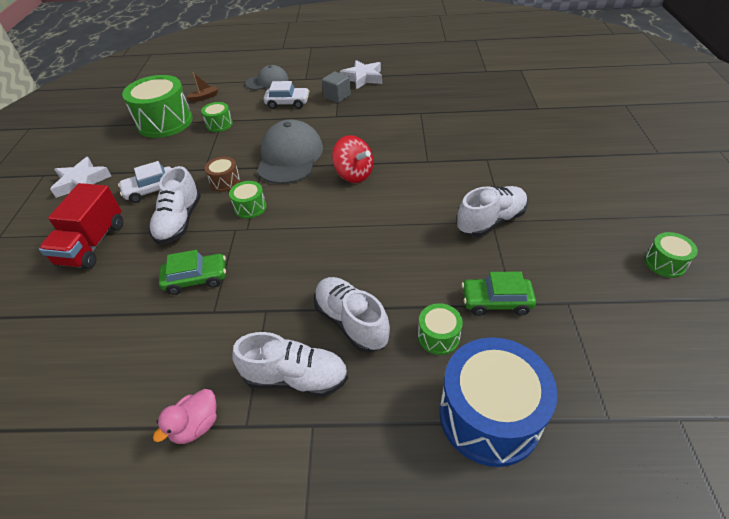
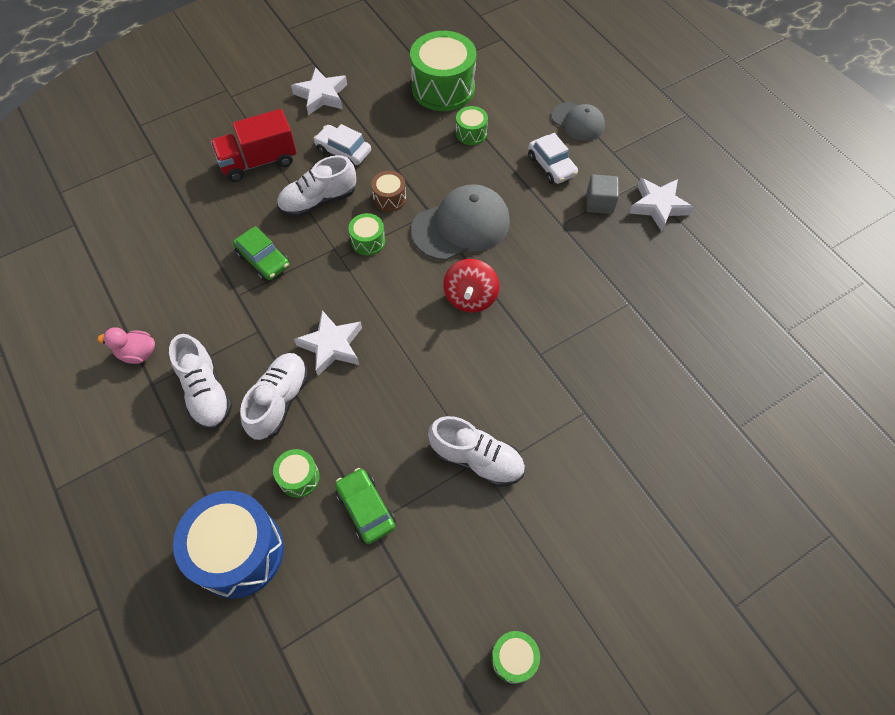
camera: 55 degrees right, 15 degrees up
brown boat [186,72,218,102] -> none
none -> white star [294,310,362,376]

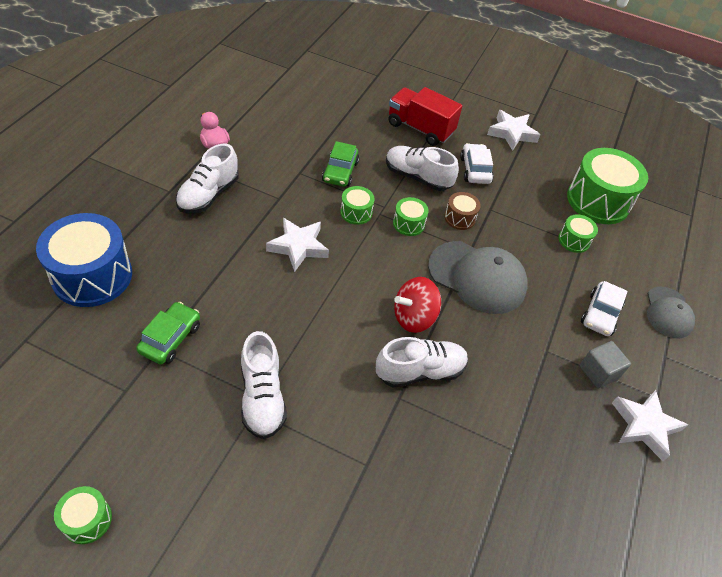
camera: 50 degrees right, 10 degrees down
white shoe [240,353,308,440] -> white shoe moved to [376,337,468,387]
green drum [273,449,320,498] -> green drum moved to [340,186,375,225]

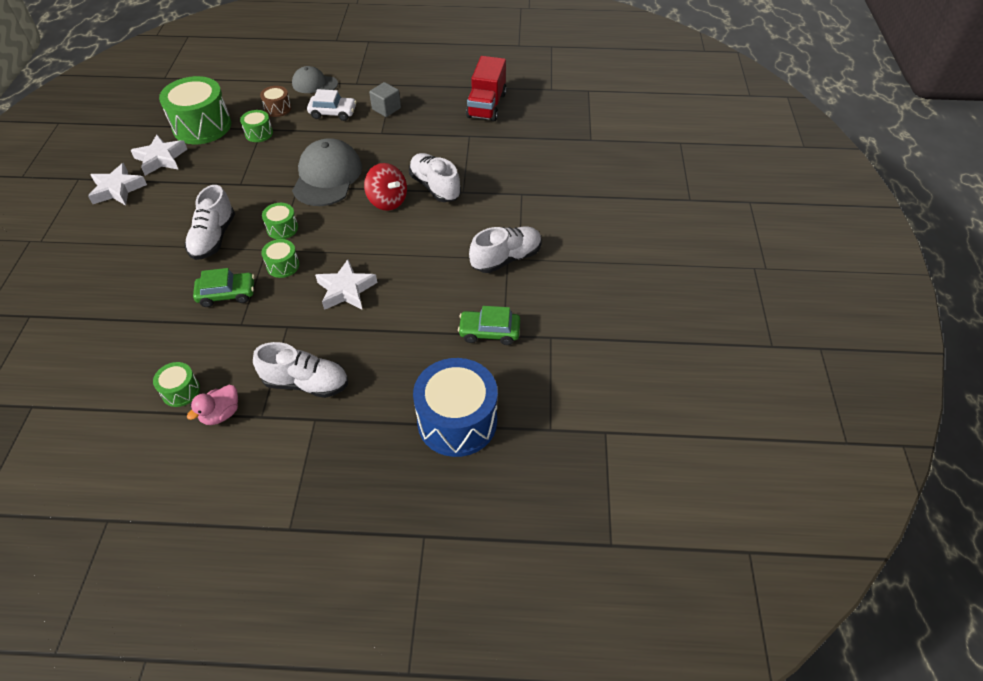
camera: 105 degrees left, 0 degrees up
green drum [54,486,112,544] -> green drum moved to [153,362,200,407]
red truck [388,87,462,146] -> red truck moved to [466,56,507,121]
brown drum [444,192,481,230] -> brown drum moved to [260,86,291,117]
white car [460,143,494,184] -> none
white star [612,390,688,461] -> white star moved to [131,134,187,176]
grey cap [647,286,695,339] -> grey cap turned 150 degrees counterclockwise [292,66,338,93]

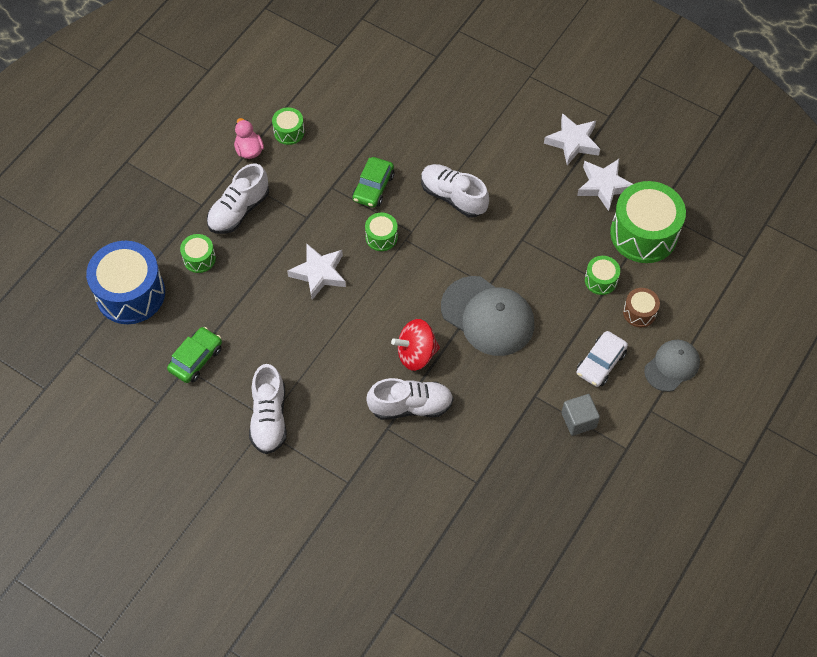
camera: 120 degrees right, 10 degrees up
green drum [262,203,298,239] -> green drum moved to [180,234,216,273]
red truck [466,56,507,121] -> none

